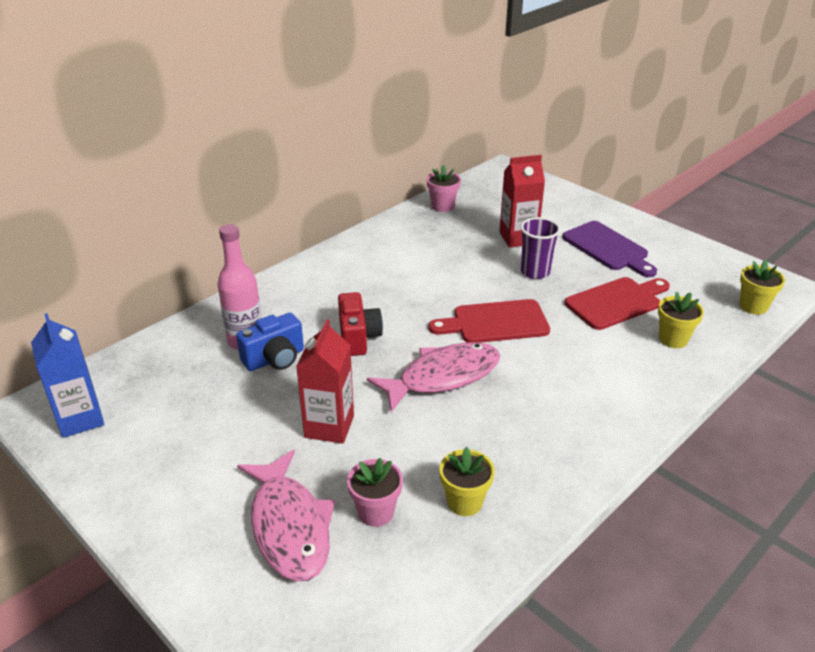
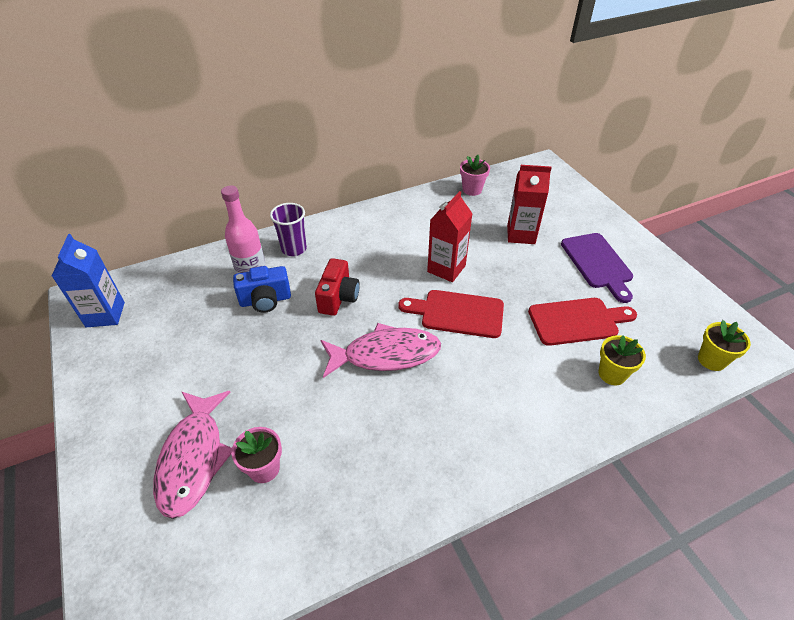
camera: 20 degrees right, 10 degrees up
red carton [296,319,354,444] -> red carton moved to [427,191,473,282]
yellow flower pot [439,447,494,516] -> none
purple cup [520,217,560,279] -> purple cup moved to [270,203,307,256]

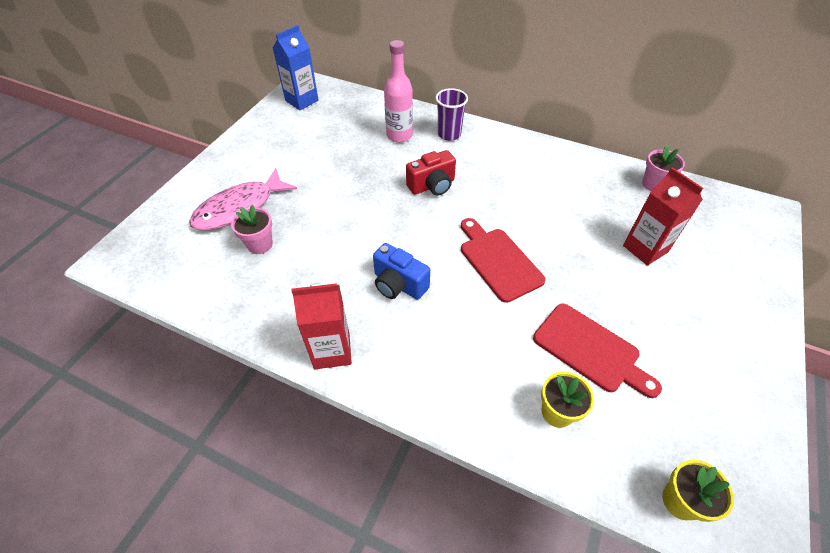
camera: 50 degrees right, 5 degrees up
blue camera [233,266,291,313] -> blue camera moved to [373,243,430,300]
pink fish [321,323,441,378] -> none
red carton [427,191,473,282] -> red carton moved to [291,283,352,369]
purple cutting board [561,233,633,303] -> none

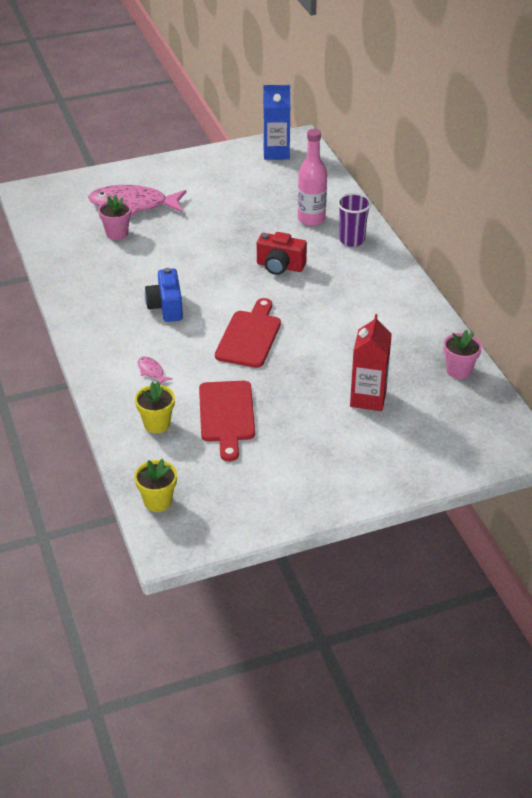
camera: 45 degrees right, 10 degrees down
red carton [291,283,352,369] -> none
none -> pink fish [137,356,173,384]

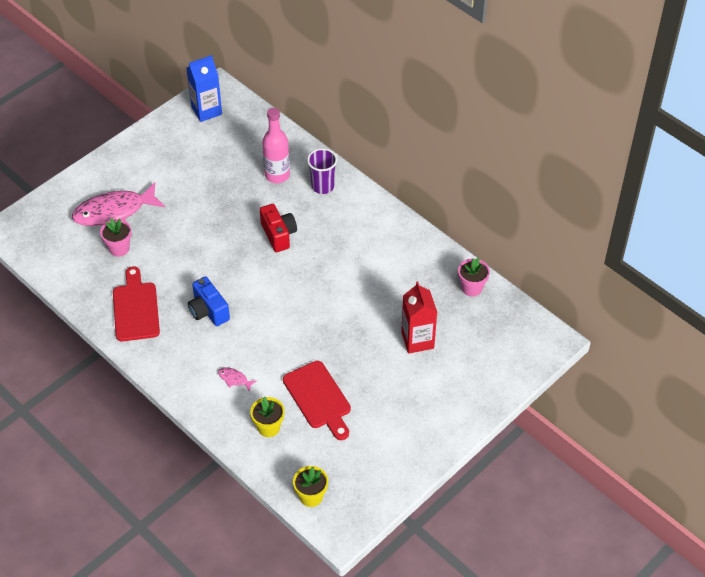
camera: 25 degrees left, 10 degrees up
red cutting board [215,298,281,368] -> red cutting board moved to [113,267,160,342]
red camera [257,232,307,275] -> red camera turned 105 degrees counterclockwise [260,204,297,252]

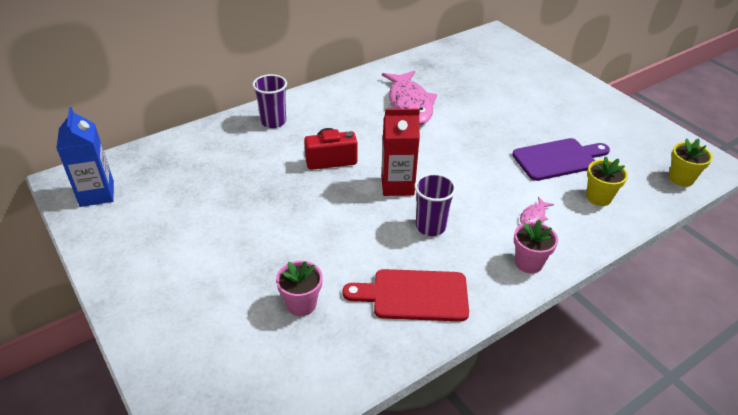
camera: 80 degrees left, 10 degrees down
pink fish [72,182,165,226] -> pink fish moved to [382,70,437,125]
blue camera [188,276,230,326] -> purple cup [414,173,456,236]
pink bottle [262,108,290,183] -> none
red cutting board [283,361,351,440] -> purple cutting board [512,138,610,181]
red carton [401,281,437,354] -> red carton moved to [381,109,420,196]
pink flower pot [458,258,490,297] -> pink flower pot moved to [514,220,558,274]

